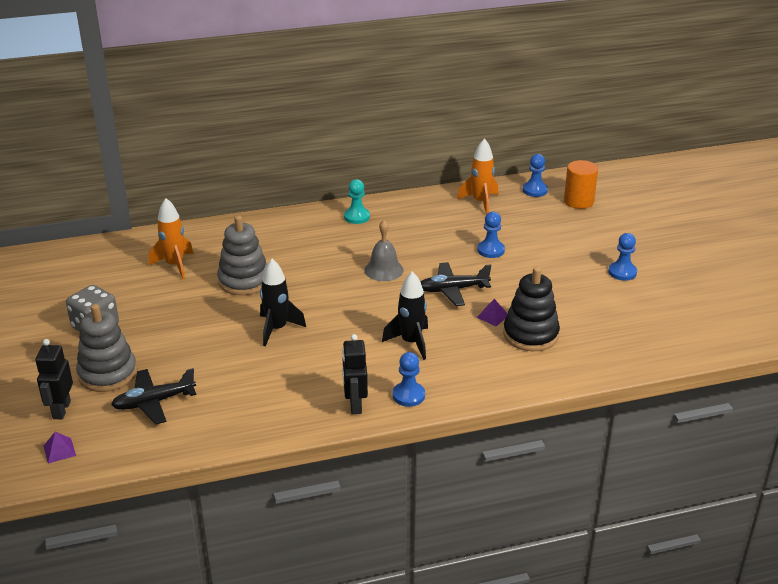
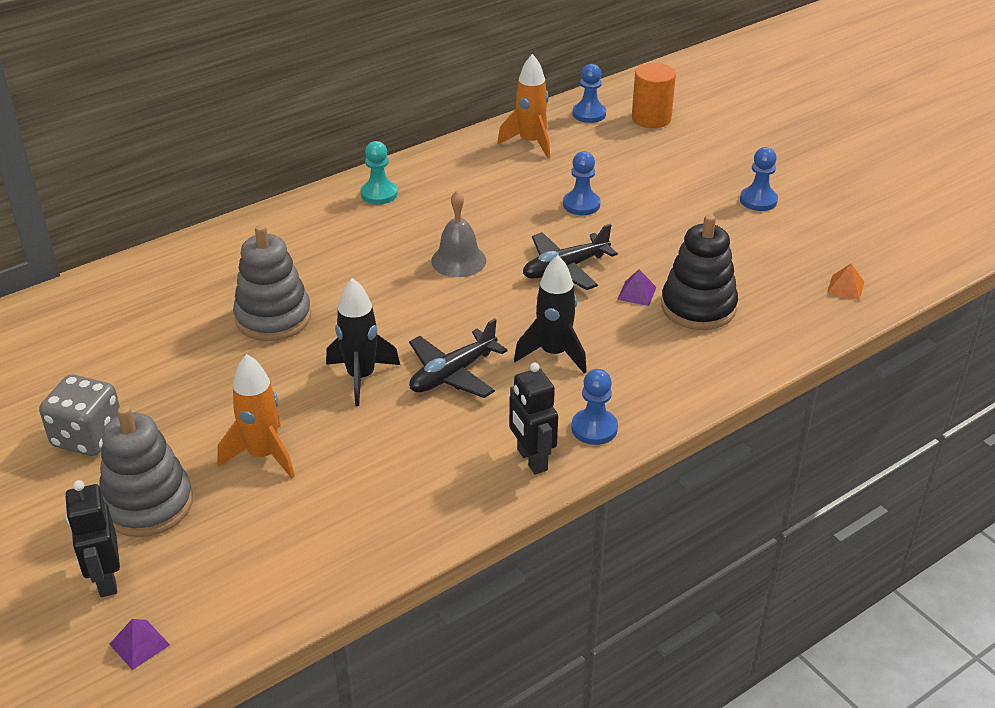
camera: 20 degrees left, 5 degrees up
black plane [111,368,196,425] -> black plane moved to [409,318,508,398]
orange rocket [148,198,194,279] -> orange rocket moved to [217,354,295,478]
none -> orange pyramid [827,264,864,300]

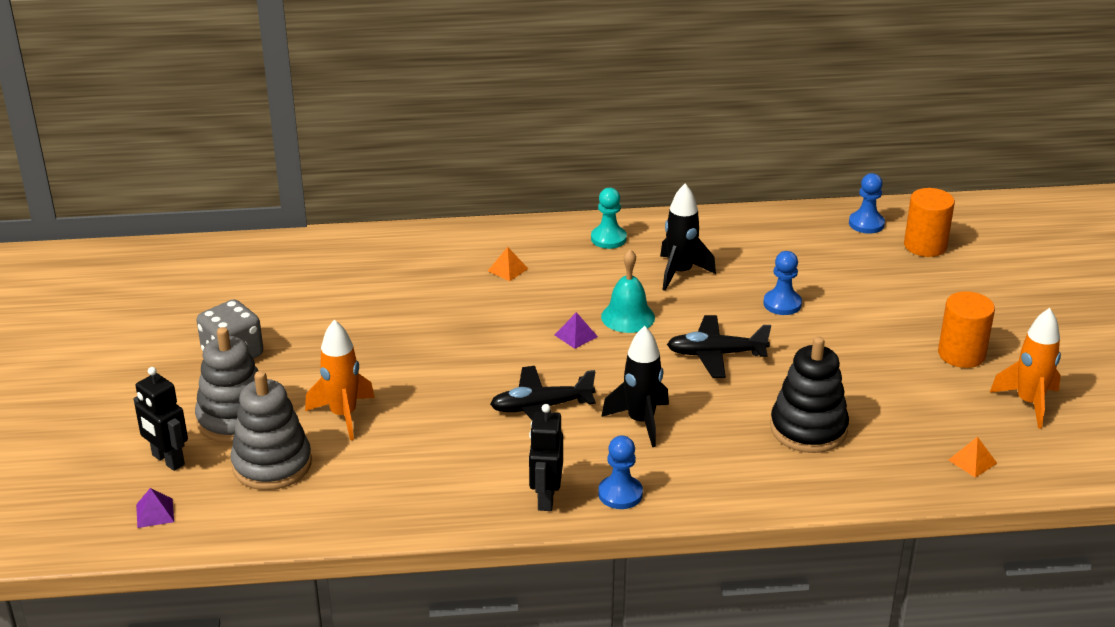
camera: 30 degrees right, 5 degrees down
black robot [65,480,120,597] -> black robot turned 60 degrees counterclockwise [134,367,188,471]
grey stacking toy [233,224,311,341] -> grey stacking toy moved to [230,371,312,490]
black rocket [326,278,400,406] -> black rocket moved to [660,184,716,291]
grey bell [431,191,486,277] -> turquoise bell [601,249,655,333]
orange rocket [497,54,550,158] -> orange rocket moved to [989,308,1061,429]
purple pyramid [617,269,657,306] -> purple pyramid moved to [555,312,598,349]
blue pawn [740,147,778,211] -> orange cylinder [938,291,995,368]
none -> orange pyramid [488,247,529,281]

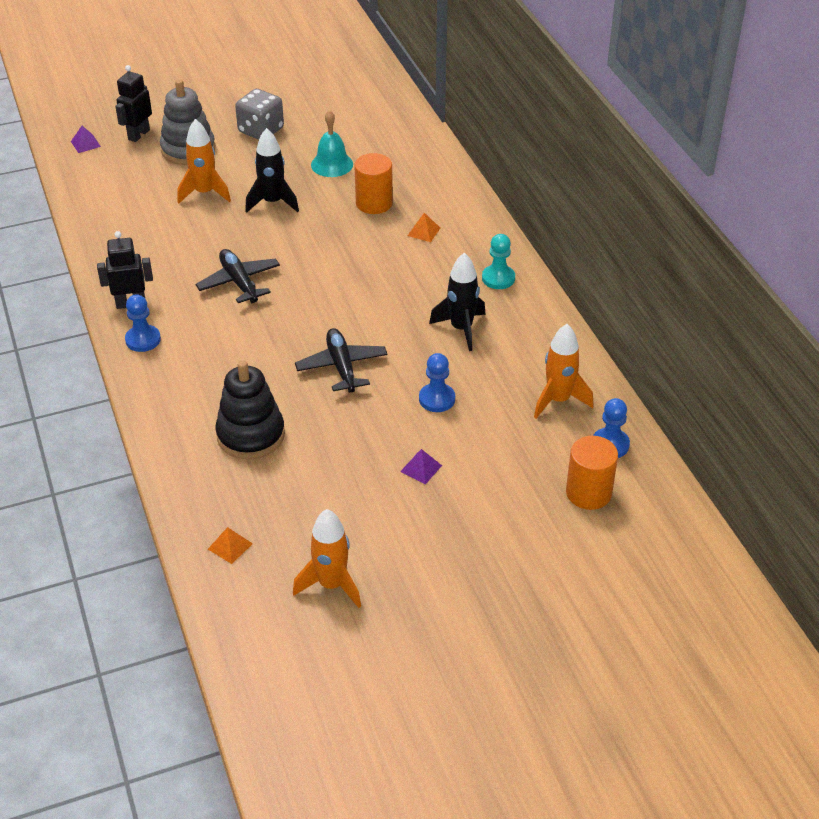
camera: 75 degrees right, 10 degrees up
grey stacking toy [230,371,312,490] -> none
purple pyramid [555,312,598,349] -> purple pyramid moved to [400,449,442,484]
turquoise bell [601,249,655,333] -> turquoise bell moved to [311,110,353,177]
black rocket [601,326,669,447] -> black rocket moved to [245,128,299,213]
orange cylinder [938,291,995,368] -> orange cylinder moved to [354,153,393,214]
none -> orange rocket [534,324,594,418]

